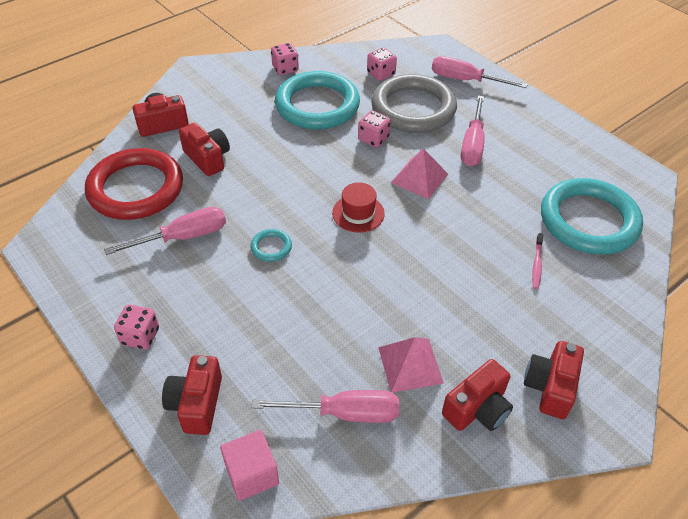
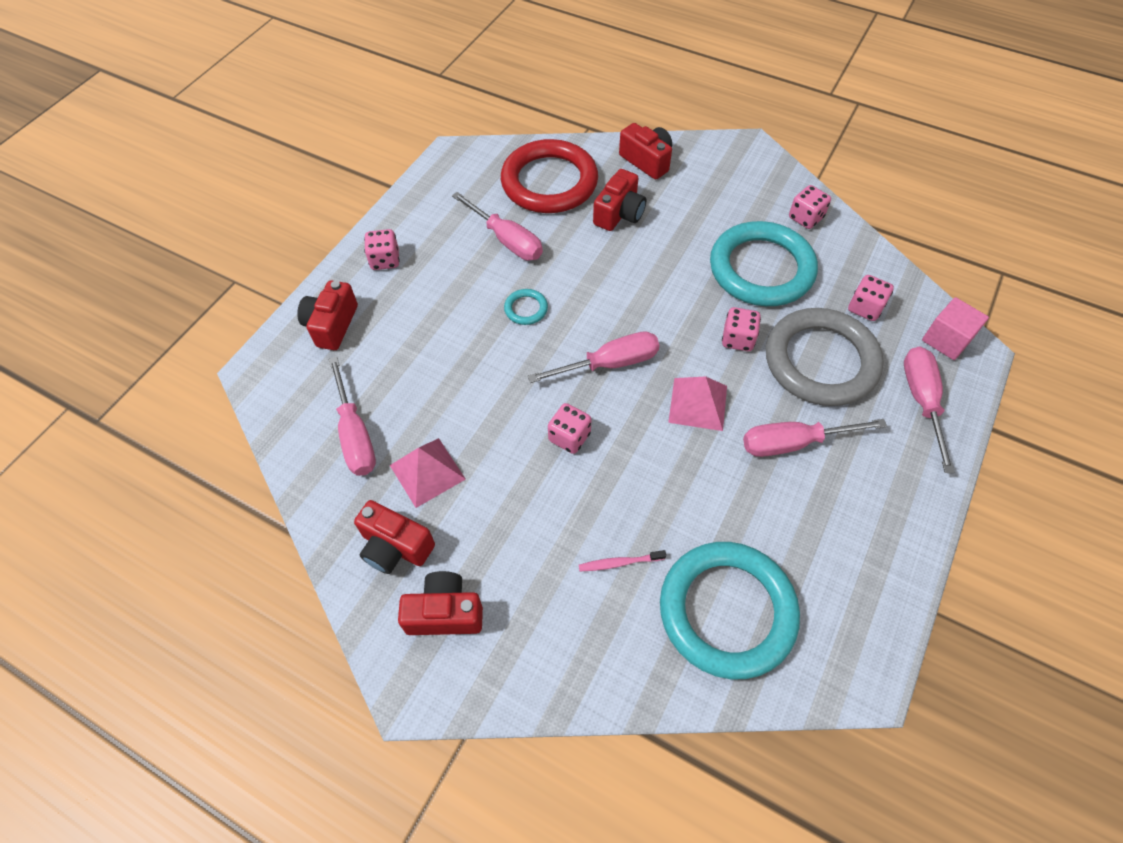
camera: 70 degrees right, 10 degrees up
red camera [162,355,222,435] -> red camera turned 60 degrees counterclockwise [297,280,358,350]
pink cube [220,430,279,501] -> pink cube moved to [922,297,989,360]
red hat [332,182,385,233] -> pink screwdriver [528,331,659,383]
none -> pink dice [548,403,592,454]

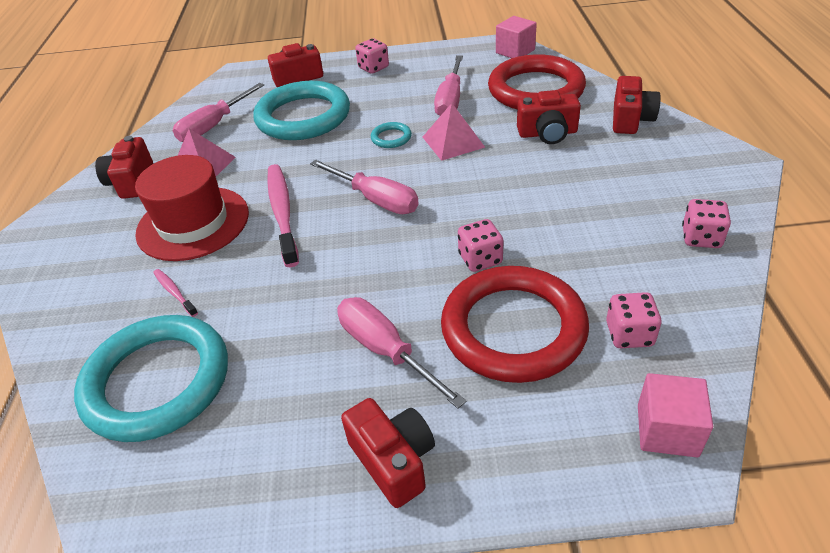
camera: 60 degrees right, 15 degrees down
red camera [398,571,483,635] -> red camera moved to [341,398,435,508]
pink dice [548,403,592,454] -> pink toothbrush [267,164,299,267]
pink pyramid [668,376,727,431] -> pink pyramid moved to [423,103,485,161]
turquoise ring [710,221,818,306] -> turquoise ring moved to [253,81,350,140]
grey ring [766,308,884,406] -> red ring [441,266,589,383]
pink screwdriver [904,346,955,473] -> none
none -> red hat [135,155,249,261]
none -> pink cube [496,16,537,58]

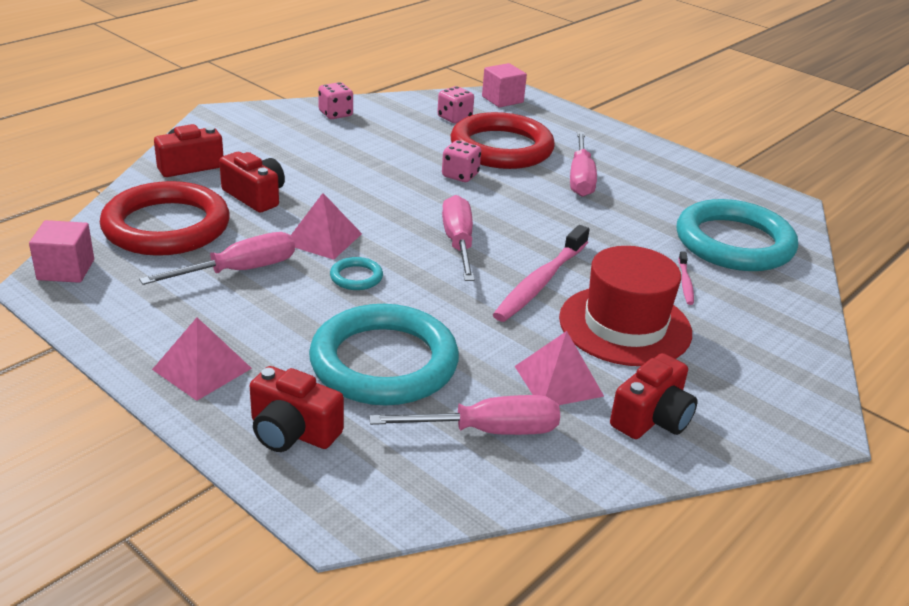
camera: 140 degrees left, 10 degrees down
red camera [341,398,435,508] -> none
pink dice [355,38,389,74] -> pink pyramid [152,317,252,401]

